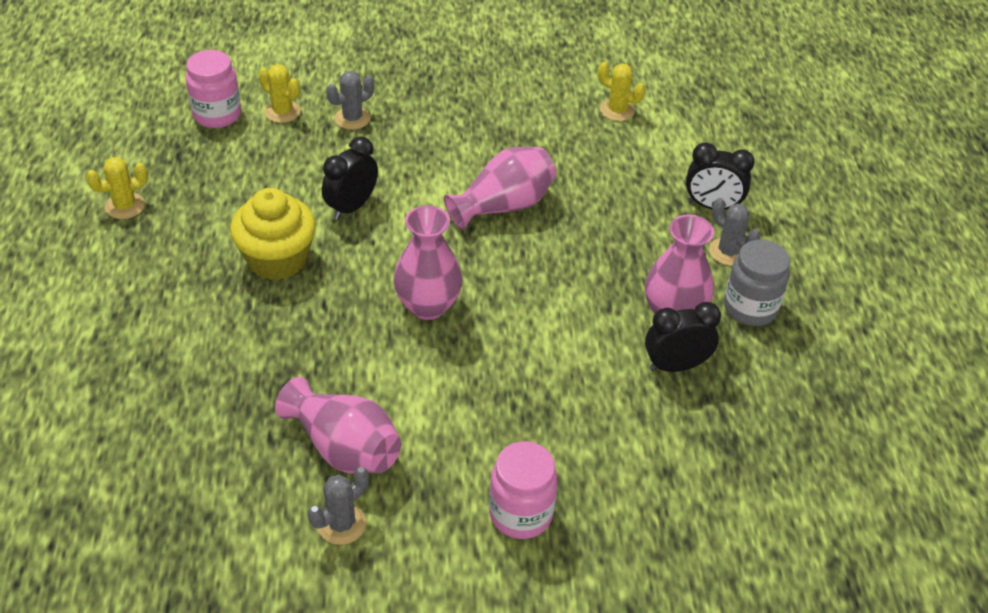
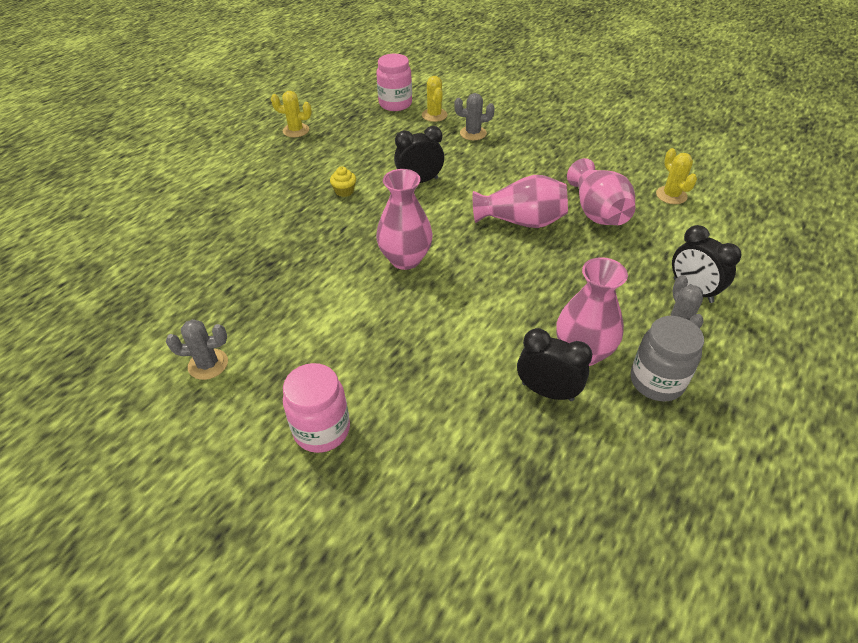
camera: 40 degrees right, 0 degrees up
yellow cupcake [230,188,316,280] -> yellow cupcake [330,166,356,197], size x0.43
pink vase [275,377,401,474] -> pink vase moved to [567,158,636,225]

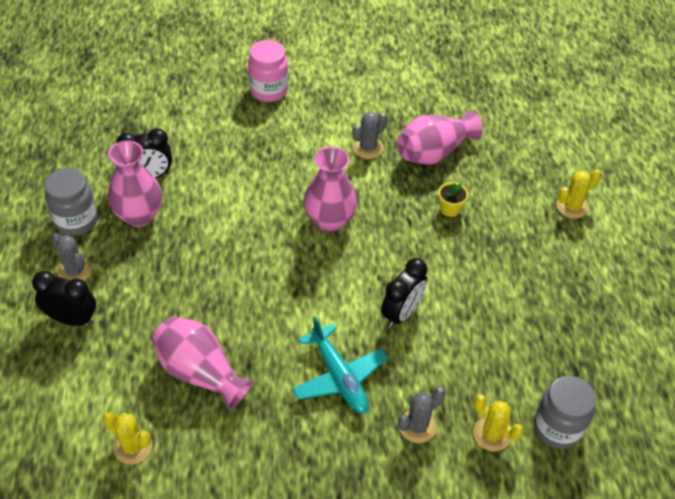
camera: 140 degrees right, 5 degrees up
grey cactus [166,319,228,380] -> grey cactus moved to [352,112,387,159]
yellow cactus [271,91,312,137] -> yellow cactus moved to [557,169,601,219]
yellow cupcake [330,166,356,197] -> none
pink jar [376,54,412,111] -> grey jar [534,376,596,449]
pink vase [473,175,568,228] -> pink vase moved to [397,111,483,165]
none -> turquoise plane [292,316,388,414]
none -> yellow flower pot [438,182,468,217]

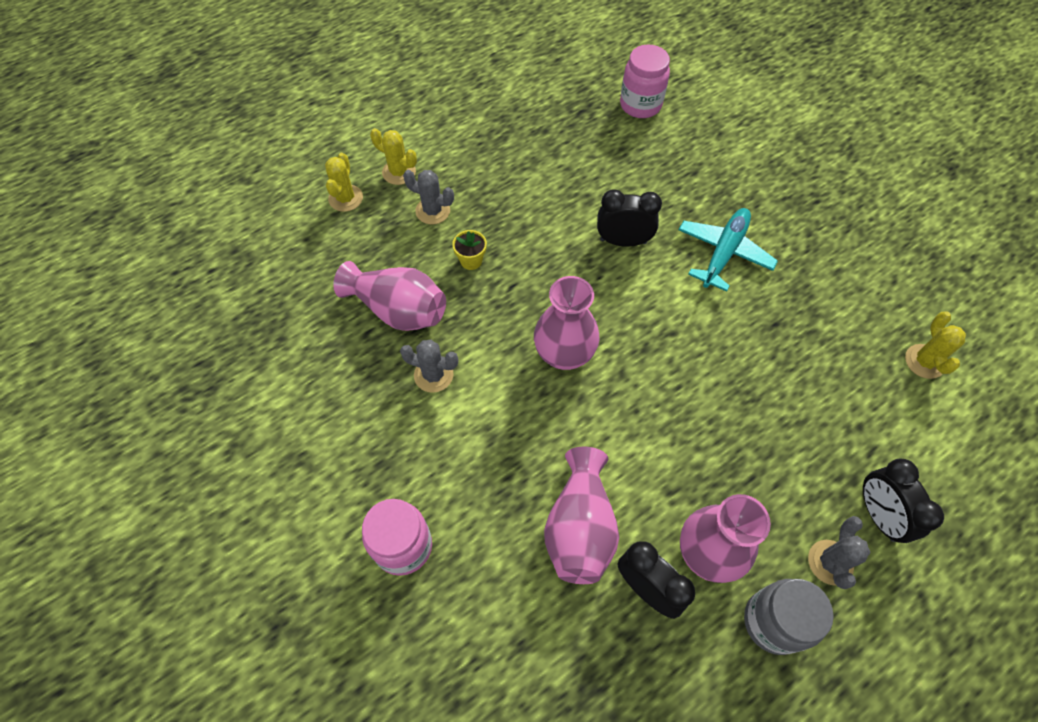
camera: 120 degrees left, 10 degrees up
pink vase [152,316,253,410] -> pink vase moved to [544,447,619,584]
grey cactus [398,387,445,443] -> grey cactus moved to [403,170,454,224]
yellow cactus [473,394,524,451] -> yellow cactus moved to [325,153,363,212]
grey jar [534,376,596,449] -> pink jar [620,44,670,118]

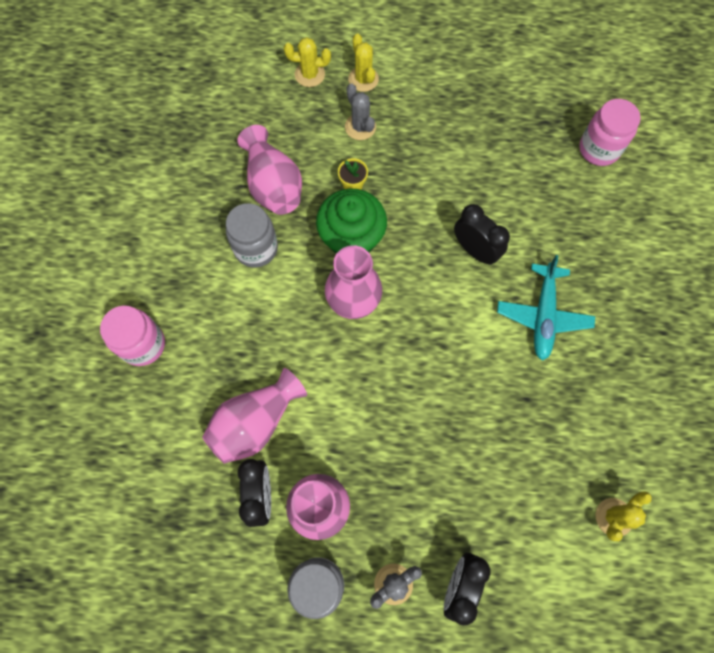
camera: 40 degrees right, 10 degrees up
yellow cactus [325,153,363,212] -> yellow cactus turned 45 degrees clockwise [284,37,331,87]
grey cactus [400,339,458,393] -> grey jar [226,203,278,268]
turquoise plane [678,208,778,292] -> turquoise plane turned 120 degrees clockwise [497,255,595,361]
none -> green cupcake [316,188,387,253]

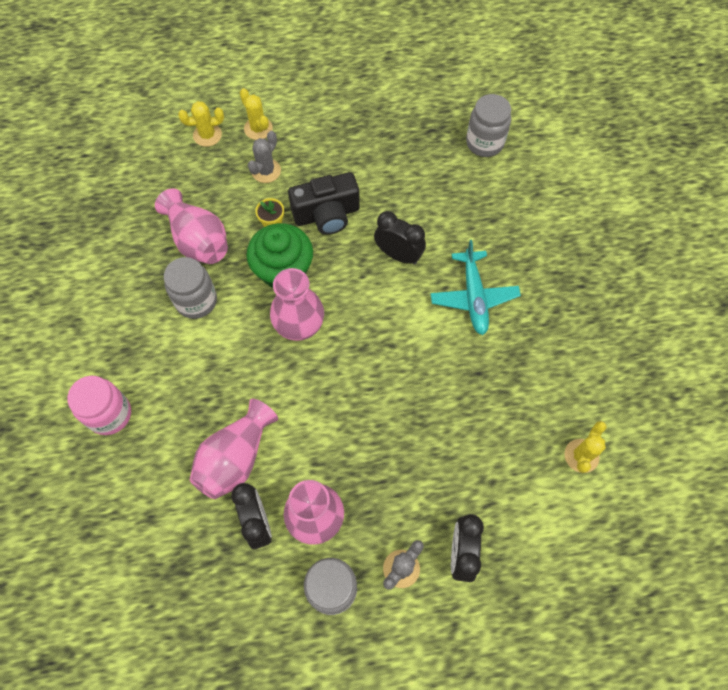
camera: 15 degrees left, 5 degrees down
grey cactus [345,83,376,140] -> grey cactus turned 75 degrees clockwise [248,131,281,183]
pink jar [579,99,641,166] -> grey jar [466,94,511,157]
none -> black camera [288,172,360,235]

